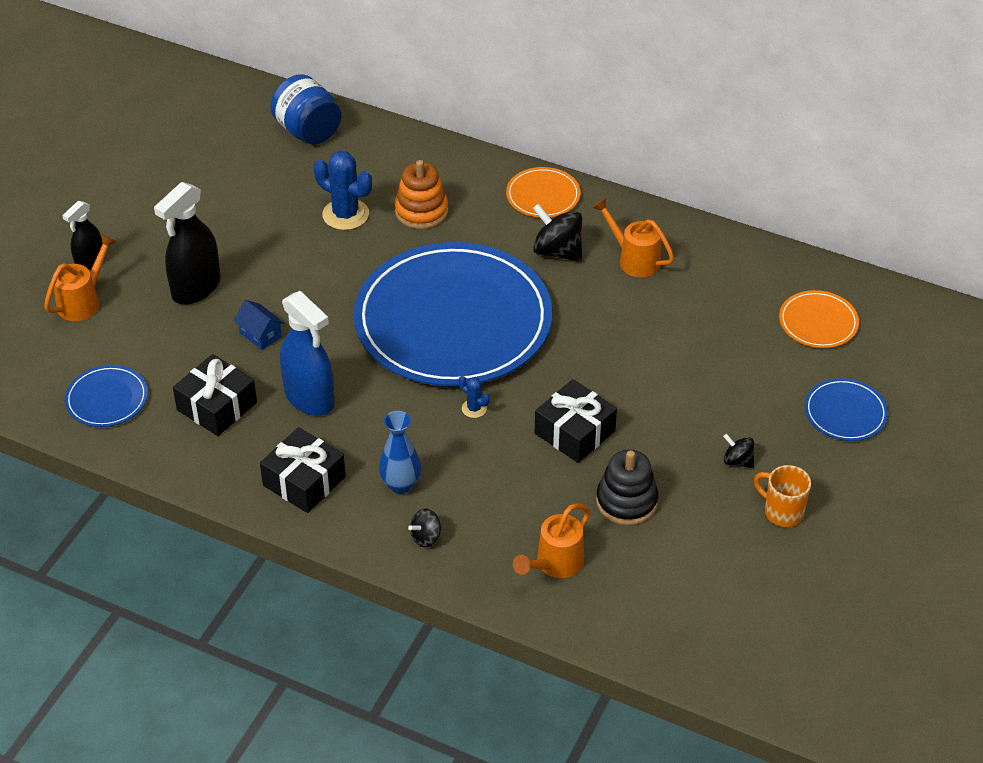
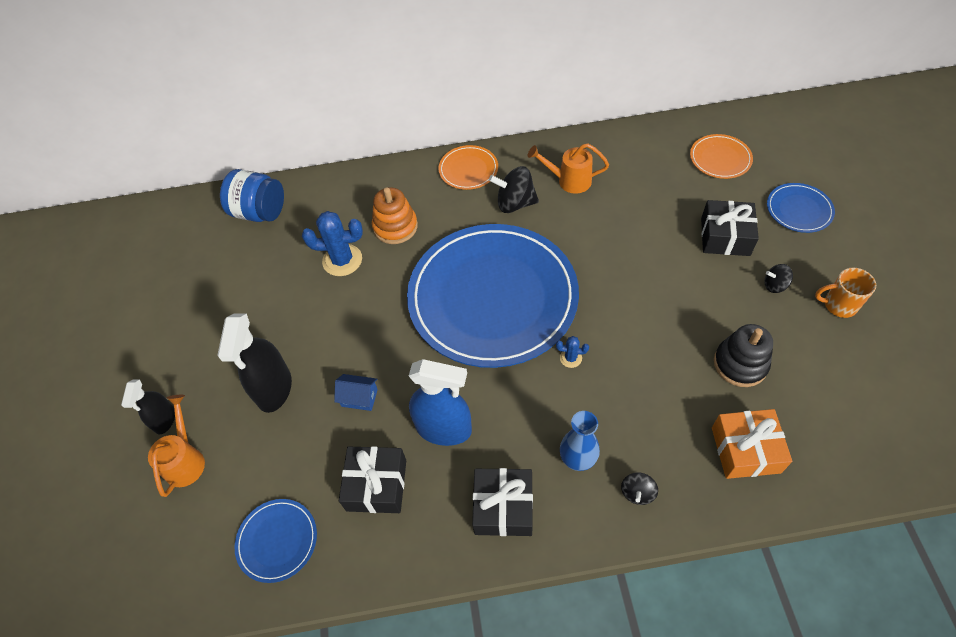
camera: 30 degrees left, 10 degrees up
orange watering can [513,504,590,578] -> orange gift [712,409,792,479]
black gift [535,379,617,463] -> black gift moved to [701,200,759,256]

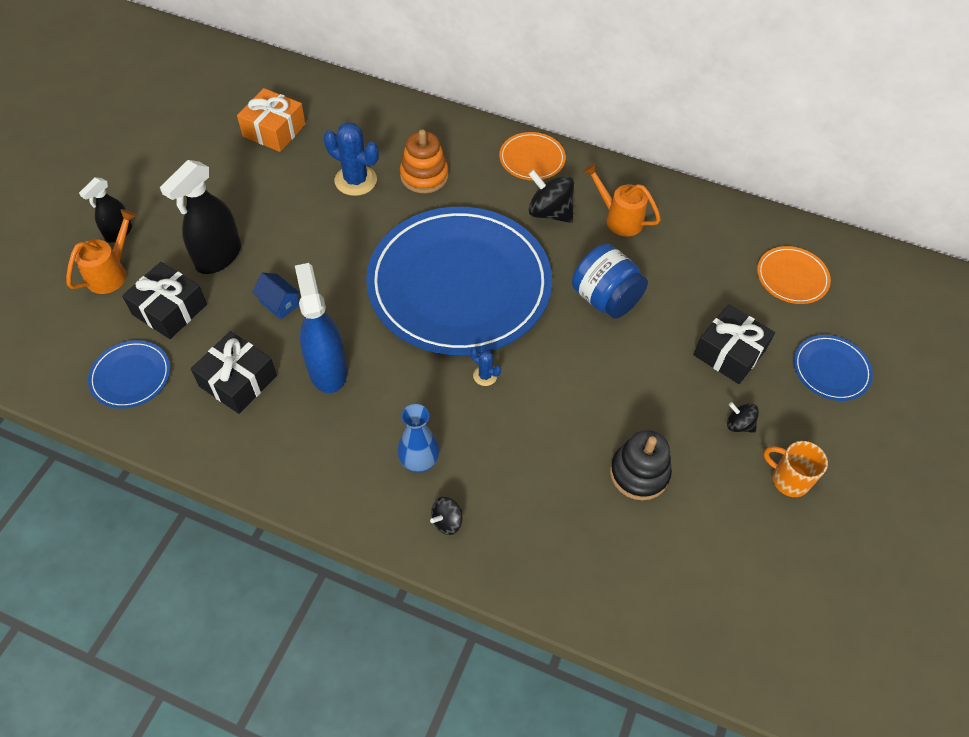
camera: 25 degrees right, 0 degrees up
blue jar [220,169,284,222] -> blue jar moved to [572,244,648,319]
blue spray bottle [409,359,472,446] -> blue spray bottle turned 150 degrees counterclockwise [295,263,347,393]
black gift [472,468,533,536] -> black gift moved to [122,262,207,339]
orange gift [712,409,792,479] -> orange gift moved to [237,88,306,152]

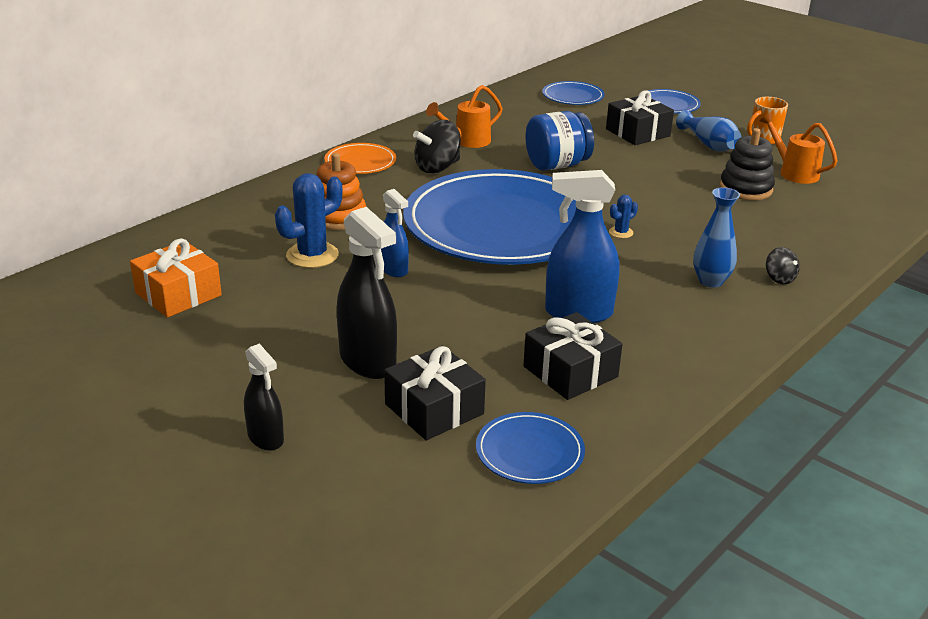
camera: 70 degrees left, 25 degrees down
orange watering can [66,209,137,294] -> orange watering can moved to [759,112,838,184]
blue house [252,273,301,320] -> none
black spinning top [727,402,759,433] -> blue vase [676,110,741,152]
orange plate [757,246,831,304] -> blue plate [542,81,605,105]
none -> blue spray bottle [381,189,409,277]

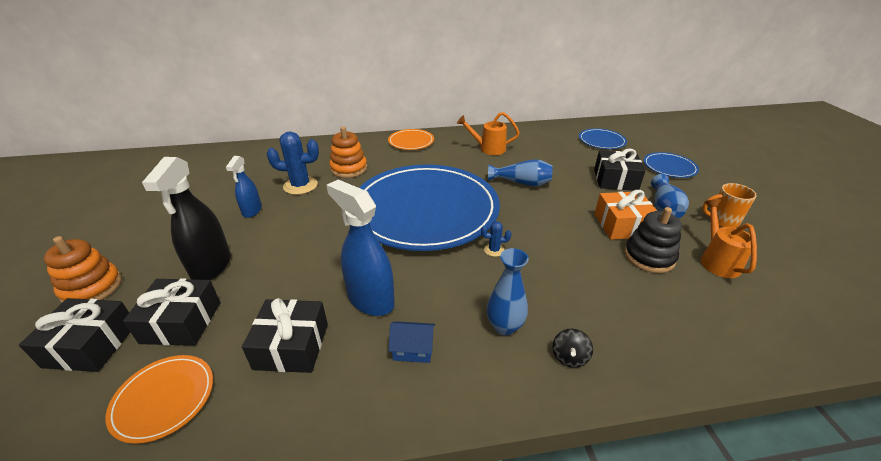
camera: 40 degrees right, 5 degrees up
orange gift [130,238,222,318] -> orange gift moved to [594,190,657,240]
black spray bottle [244,343,284,451] -> orange stacking toy [44,236,122,303]
blue spray bottle [381,189,409,277] -> blue spray bottle moved to [226,156,262,218]
black spinning top [413,120,461,173] -> none
blue plate [476,412,585,484] -> orange plate [106,355,213,444]
blue jar [525,111,594,171] -> blue vase [488,159,553,186]
none -> black gift [19,298,130,372]
none -> blue house [388,321,435,363]

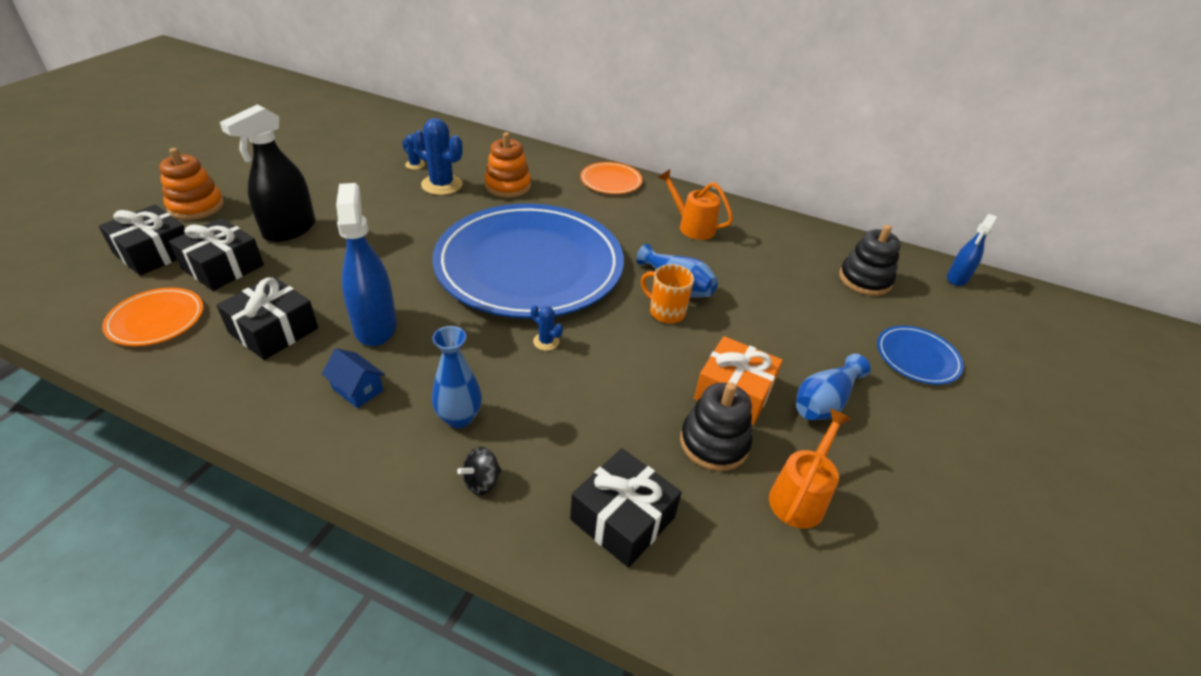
camera: 30 degrees right, 5 degrees up
blue spray bottle [226,156,262,218] -> blue spray bottle moved to [947,214,997,286]
blue plate [579,128,627,149] -> black stacking toy [839,225,901,296]
black gift [594,149,646,191] -> black gift moved to [570,448,682,568]
orange mug [702,183,757,228] -> orange mug moved to [641,264,694,324]
none -> blue cactus [402,134,425,170]

